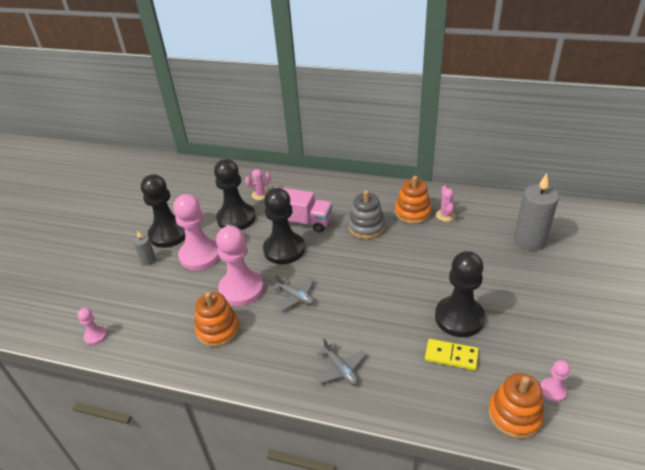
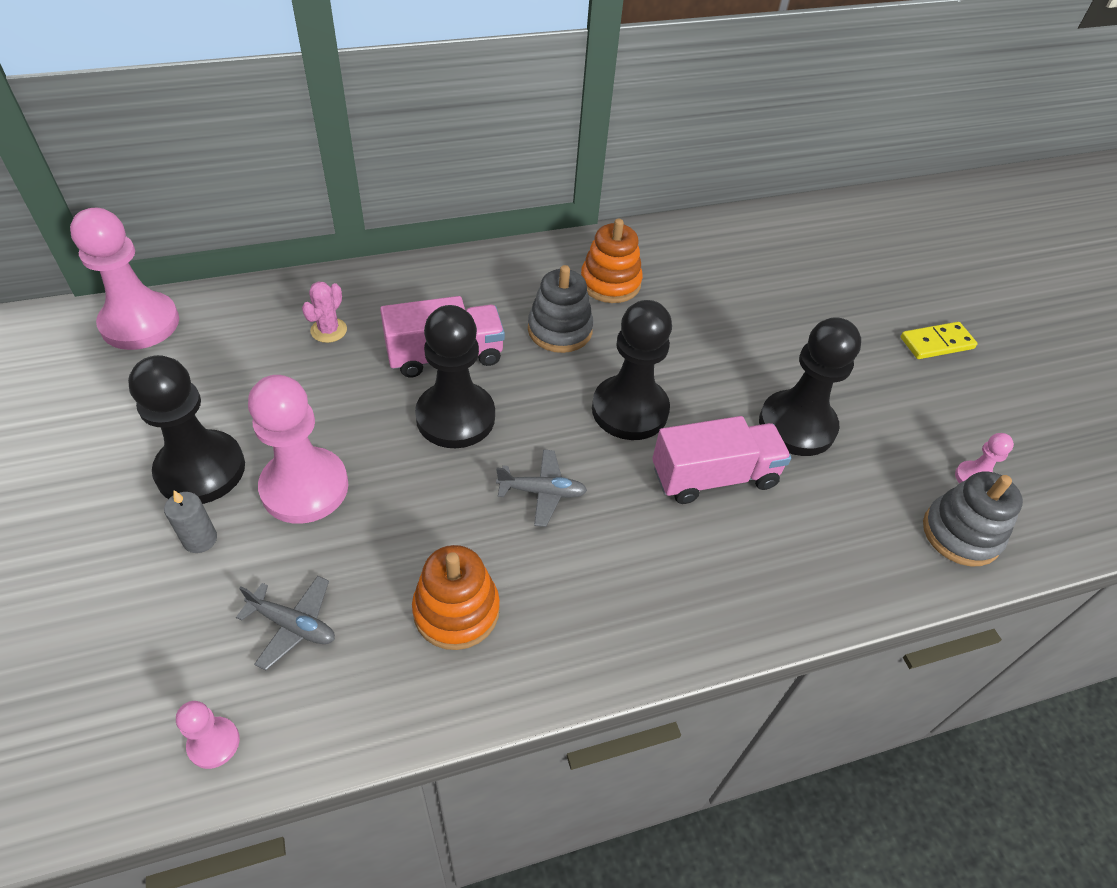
camera: 40 degrees left, 10 degrees up
black pawn [214,159,256,230] -> black pawn moved to [592,300,672,440]
pink pawn [216,226,264,306] -> pink pawn moved to [70,208,179,350]
grey plane [315,338,366,385] -> grey plane moved to [236,576,335,670]
yellow domino [425,339,479,370] -> yellow domino moved to [901,322,977,359]
pink cactus [436,185,456,222] -> none
orange stacking toy [488,373,544,439] -> grey stacking toy [923,471,1023,566]
grey candle [514,173,559,251] -> none
none -> pink truck [652,416,791,504]

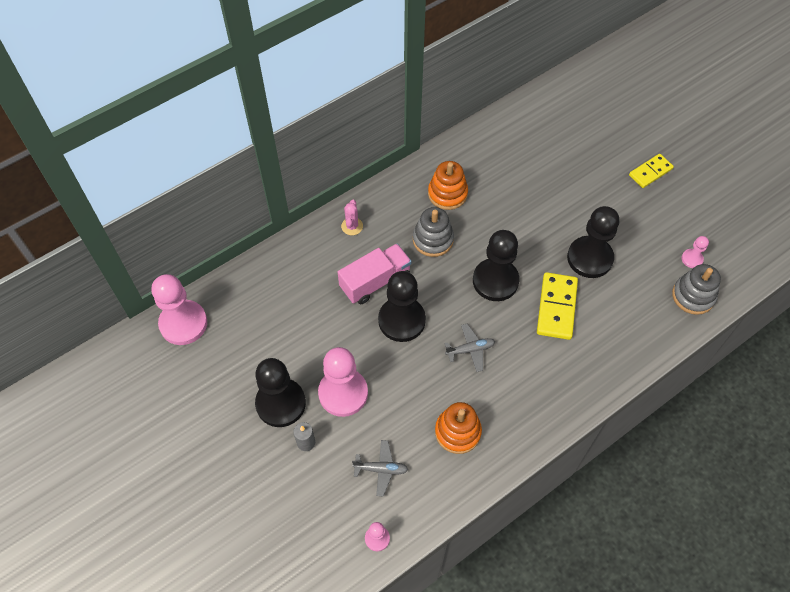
camera: 15 degrees left, 10 degrees up
pink cactus [302,281,347,343] -> pink cactus moved to [341,200,363,235]
pink truck [652,416,791,504] -> yellow domino [537,272,578,340]

